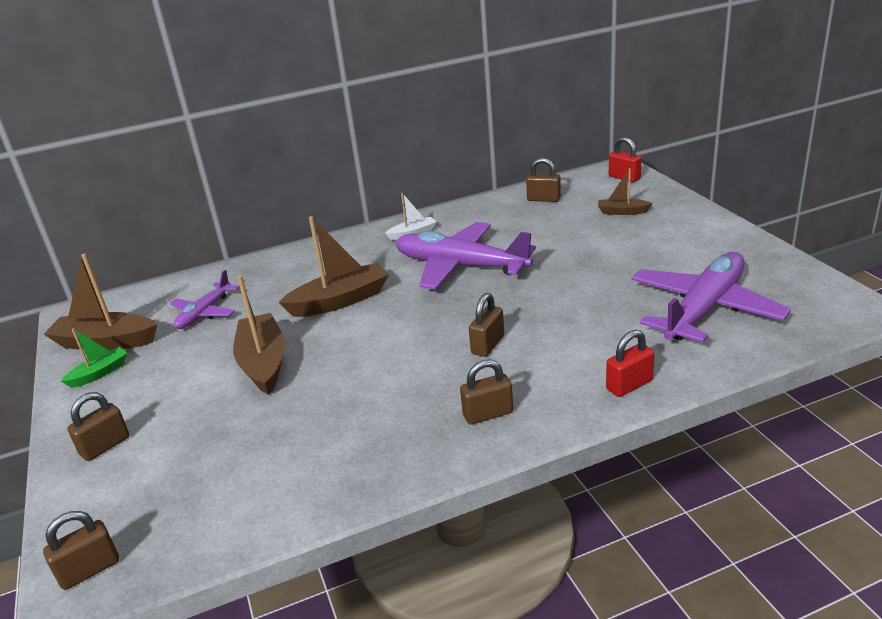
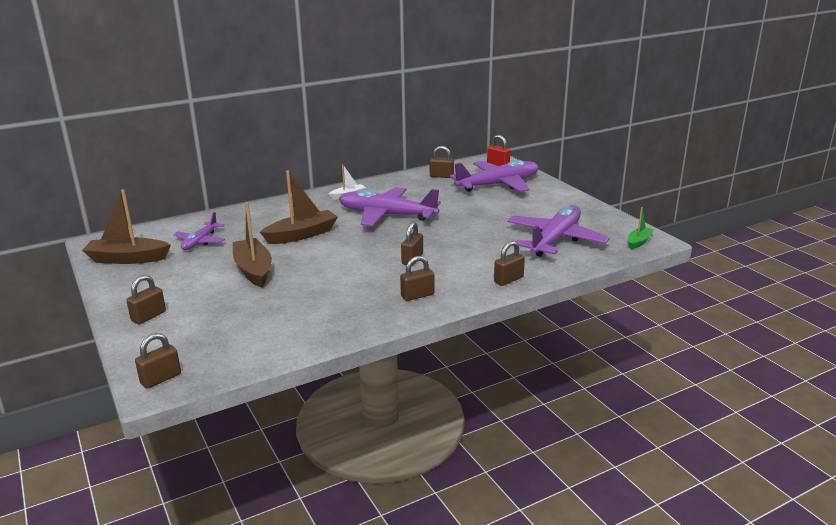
camera: 10 degrees left, 5 degrees down
green boat [61,328,127,388] -> green boat moved to [628,207,654,249]
brown boat [598,168,653,215] -> purple plane [450,160,539,192]
red padlock [606,330,655,397] -> brown padlock [494,241,525,286]

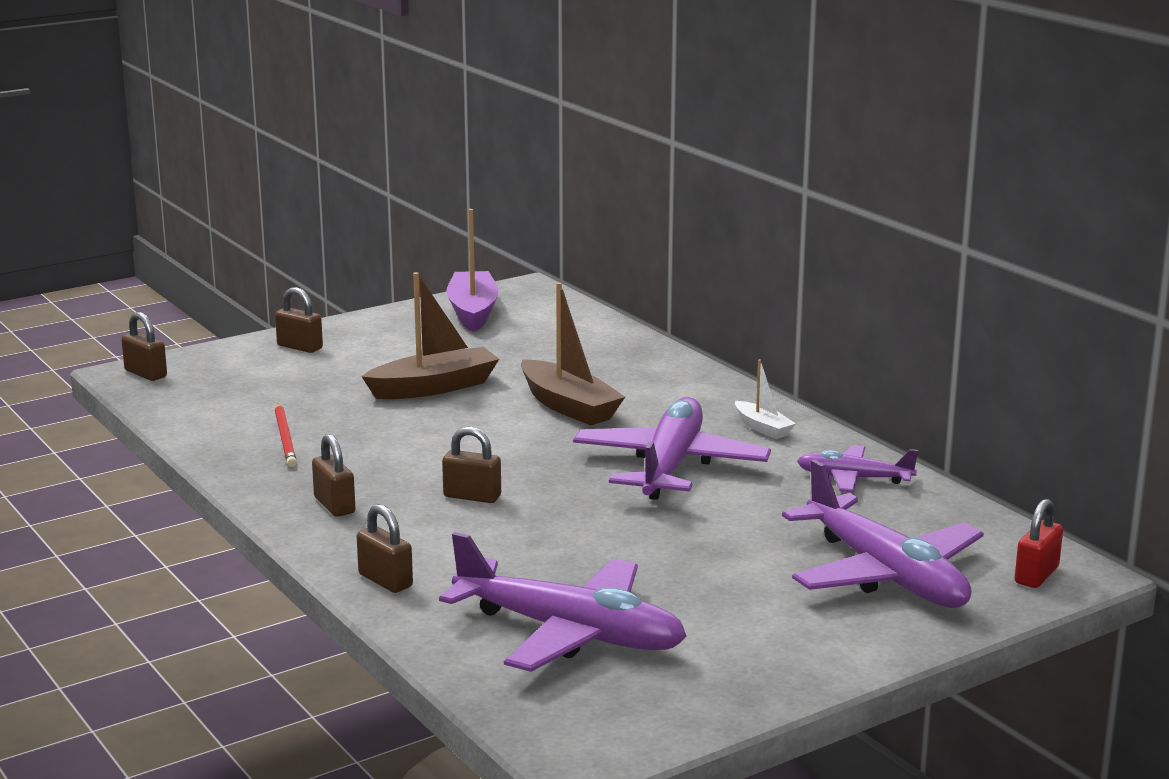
camera: 85 degrees right, 5 degrees down
brown boat [82,189,171,264] -> purple boat [446,209,499,332]
purple plane [173,212,225,250] -> purple plane moved to [797,445,918,492]
brown padlock [430,146,454,178] -> none
green boat [628,207,654,249] -> none
none -> red pencil [275,403,297,467]

